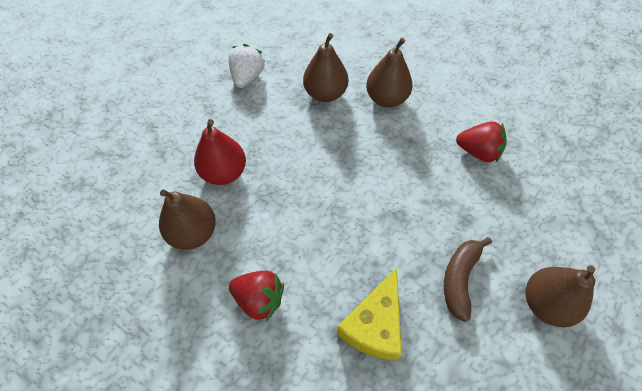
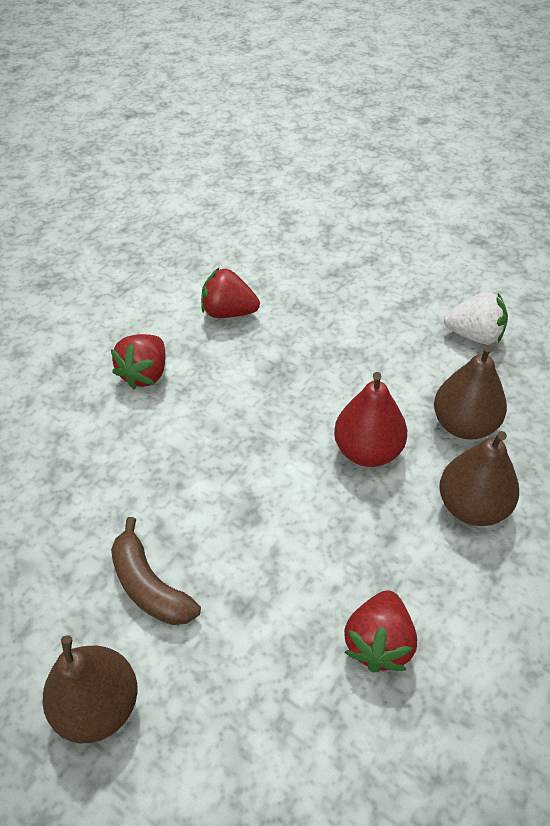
camera: 90 degrees right, 10 degrees down
brown pear [159,190,216,250] -> red strawberry [201,267,260,318]
red pear [194,119,246,185] -> red pear moved to [334,372,407,467]
yellow cheese [337,267,402,361] -> none
brown banana [444,237,492,322] -> brown banana turned 150 degrees counterclockwise [111,517,201,625]

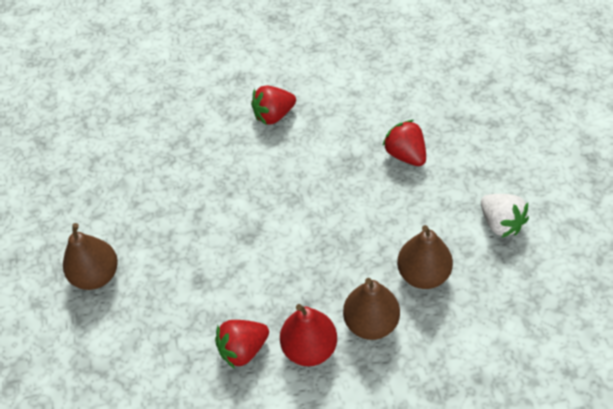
camera: 45 degrees right, 5 degrees up
brown banana [111,517,201,625] -> none
red strawberry [201,267,260,318] -> red strawberry moved to [382,120,426,166]
red pear [334,372,407,467] -> red pear moved to [280,304,337,366]

